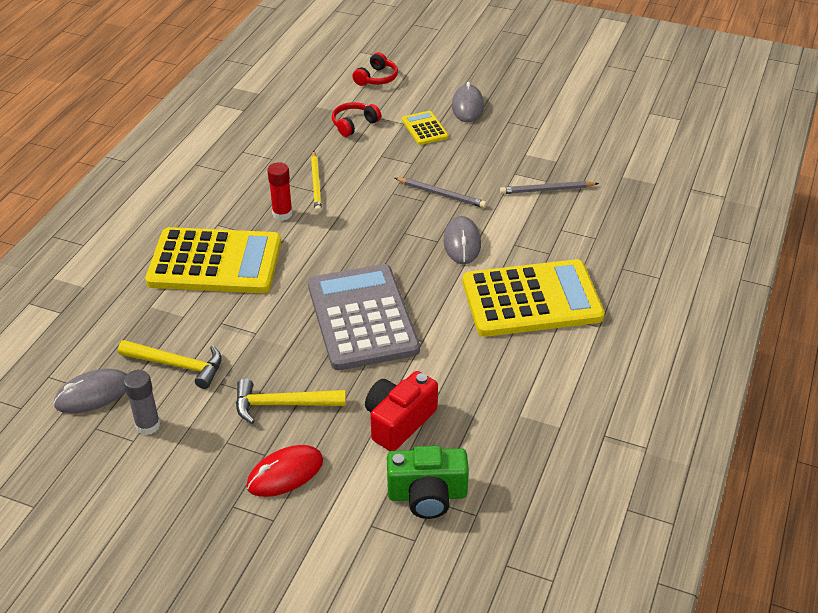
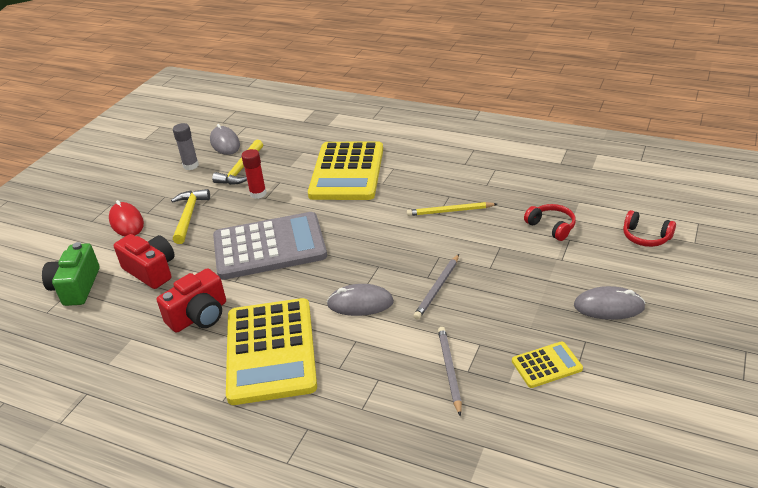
camera: 95 degrees right, 5 degrees down
red glue stick [267,162,293,220] -> red glue stick moved to [241,149,267,199]
yellow calculator [402,111,449,145] -> yellow calculator moved to [512,341,583,388]
none -> red camera [157,268,226,333]

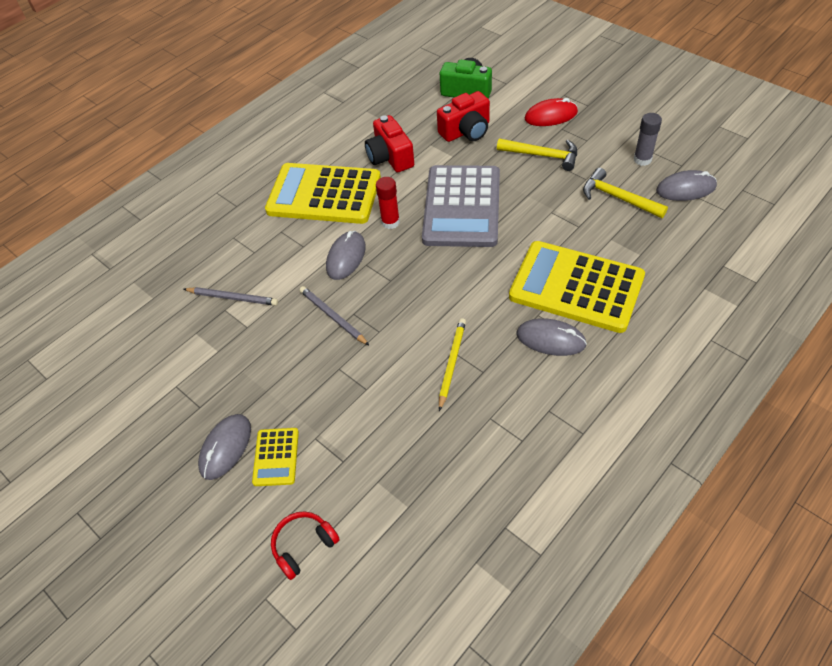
camera: 110 degrees right, 15 degrees up
red glue stick [241,149,267,199] -> red glue stick moved to [376,177,400,229]
yellow calculator [512,341,583,388] -> yellow calculator moved to [252,428,299,486]
red headphones [524,204,576,241] -> none
none -> grey mouse [517,318,587,356]

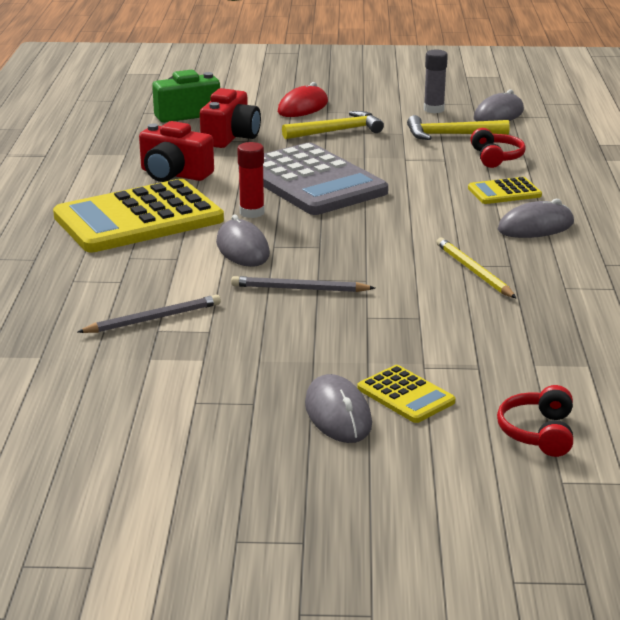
camera: 45 degrees left, 25 degrees down
yellow calculator [509,241,645,333] -> yellow calculator [468,177,542,204], size x0.45
none -> red headphones [471,128,526,168]

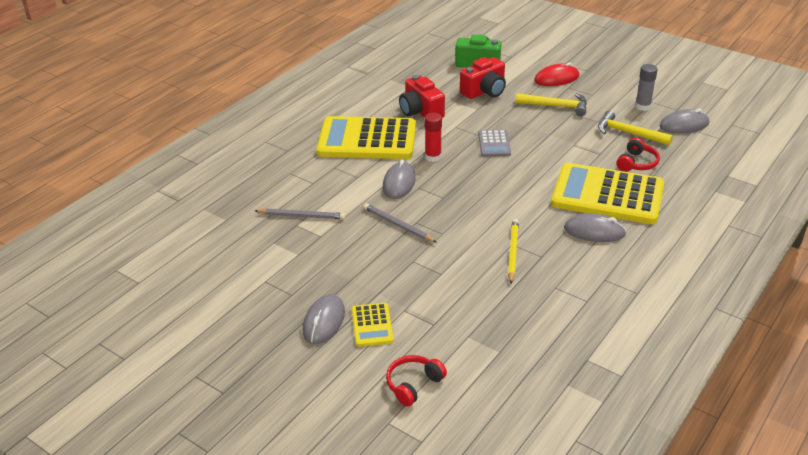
camera: 35 degrees right, 10 degrees up
grey calculator [238,143,388,215] -> grey calculator [478,130,511,157], size x0.45
yellow calculator [468,177,542,204] -> yellow calculator [551,163,664,224], size x2.21

